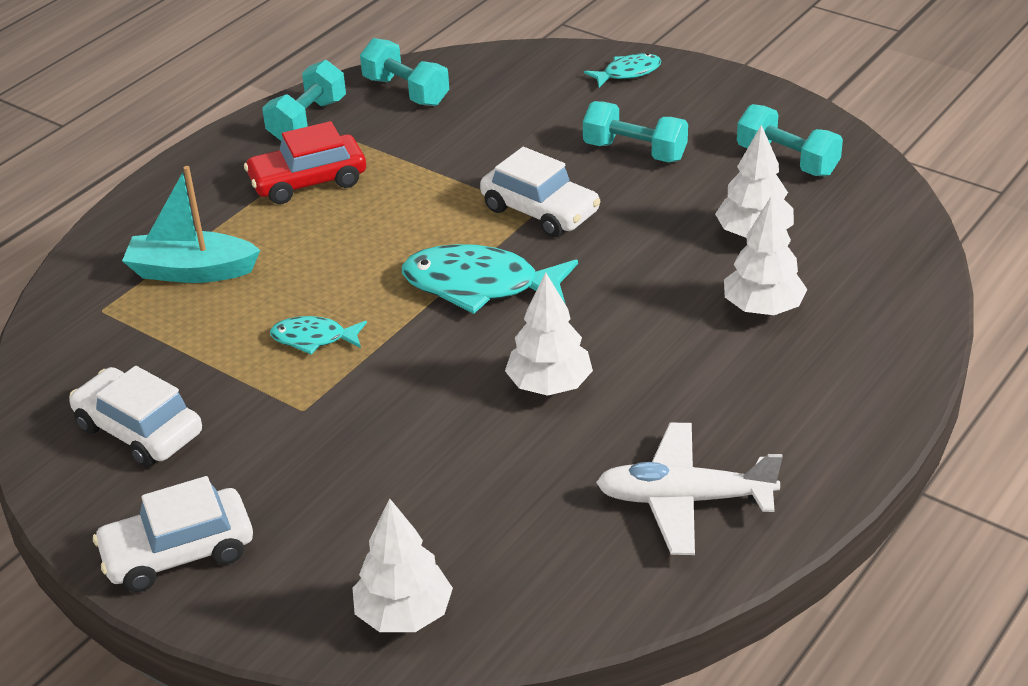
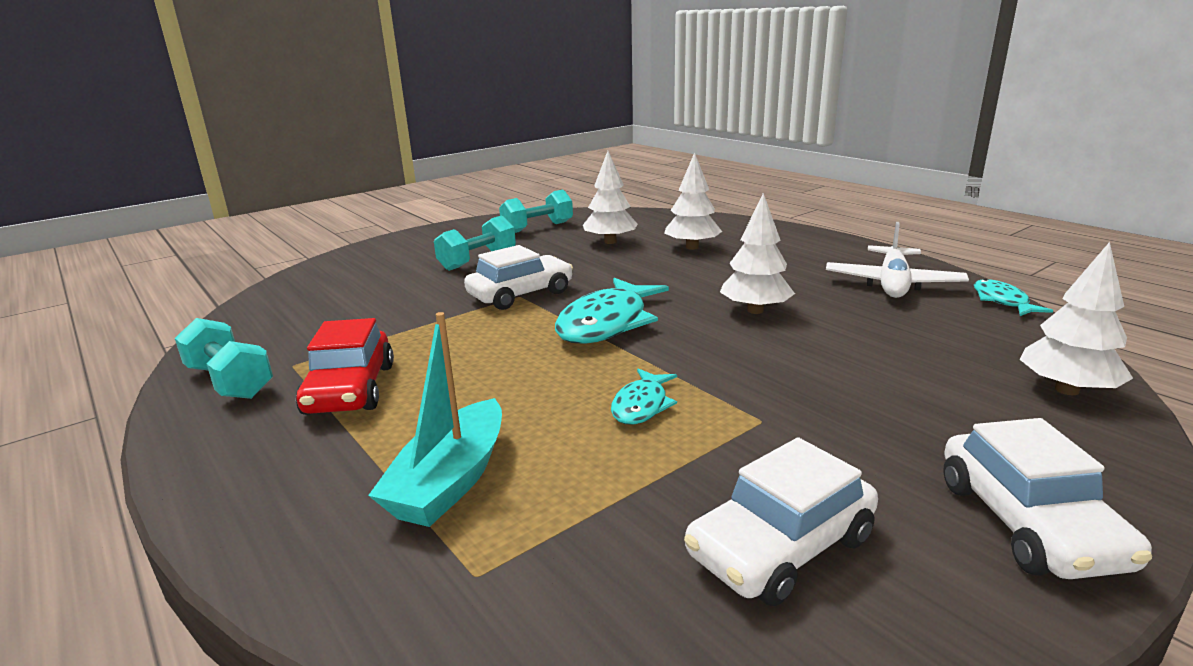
camera: 75 degrees left, 15 degrees down
turquoise dumbbell [360,38,449,106] -> none
turquoise fish [584,53,662,88] -> turquoise fish moved to [974,279,1053,316]

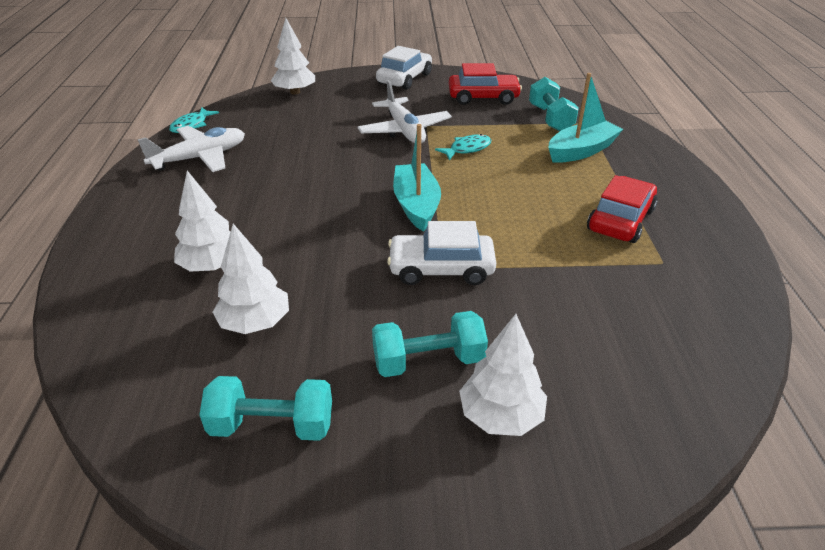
camera: 145 degrees left, 15 degrees up
turquoise dumbbell [175,318,273,399] -> turquoise dumbbell moved to [529,77,579,131]
turquoise fish [555,278,669,344] -> turquoise boat [393,124,441,232]
white car [684,437,878,606] -> red car [449,63,522,105]
white tree [720,193,795,314] -> white tree moved to [459,314,547,436]
none -> white plane [358,80,452,143]

